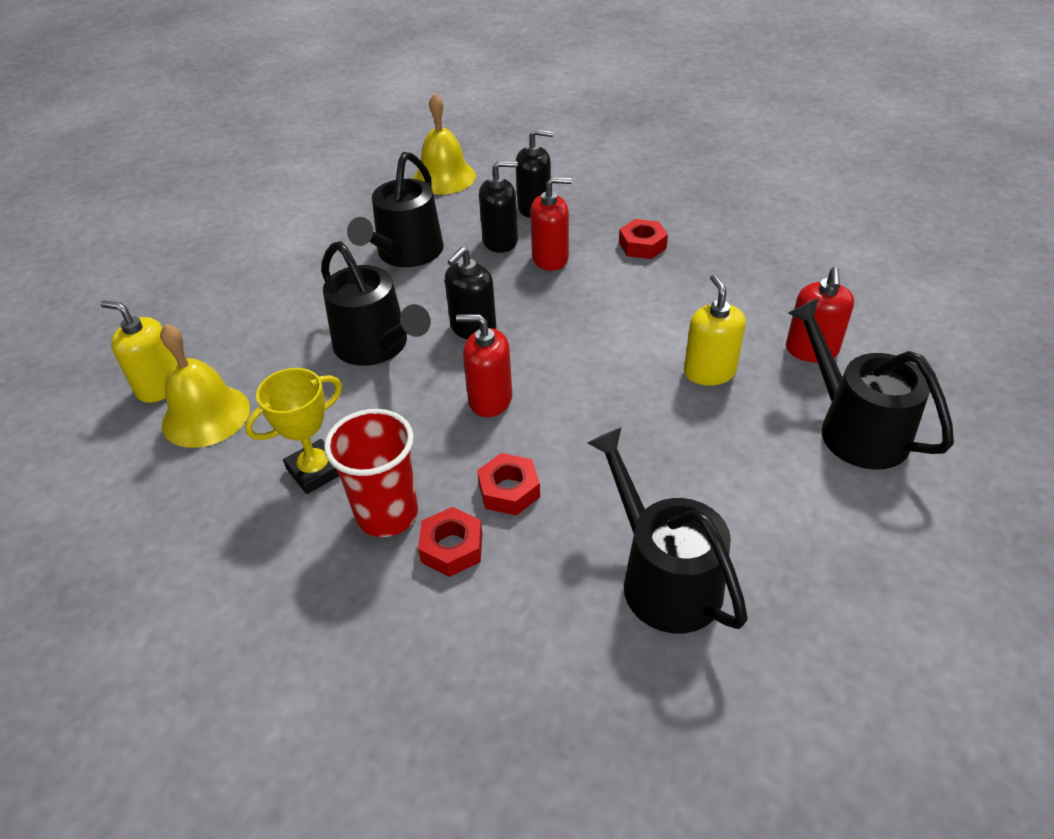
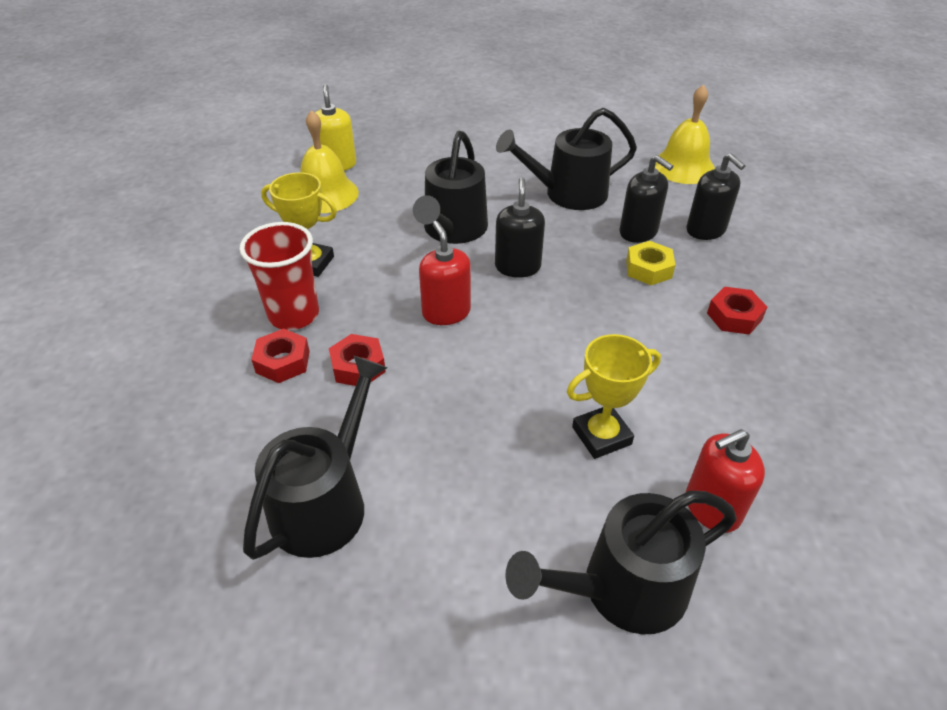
camera: 55 degrees right, 0 degrees up
black soap dispenser [445,247,496,340] -> black soap dispenser turned 90 degrees clockwise [495,178,545,278]
red soap dispenser [530,177,572,271] -> yellow nut [626,241,676,285]
yellow soap dispenser [684,274,746,386] -> yellow trophy [567,334,661,459]
black watering can [788,298,954,470] -> black watering can turned 135 degrees counterclockwise [505,491,737,634]

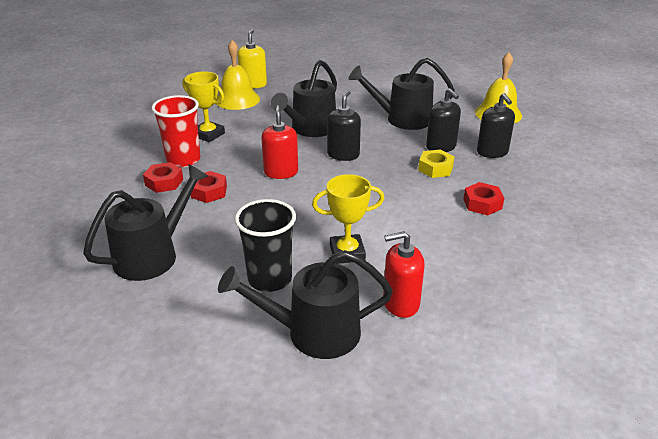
camera: 15 degrees right, 10 degrees down
none -> black cup [235,199,296,292]

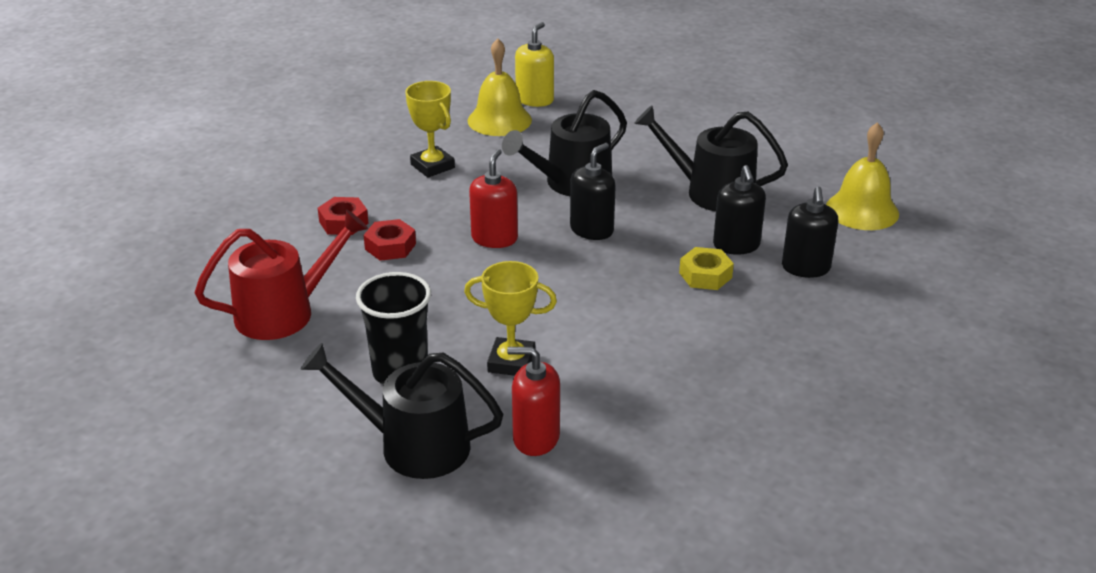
camera: 20 degrees right, 0 degrees up
black watering can [83,164,208,281] -> red watering can [195,209,368,340]
red cup [151,95,201,167] -> none
red nut [463,182,504,215] -> none

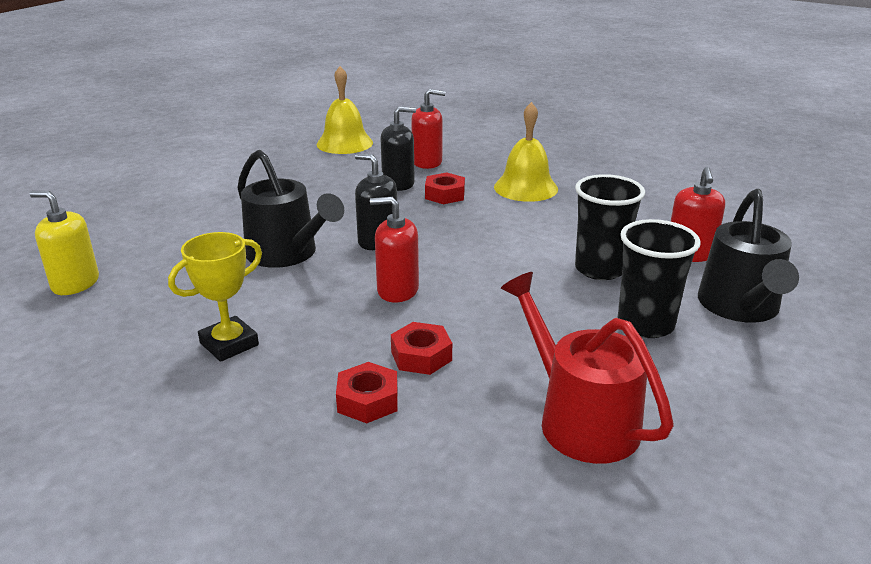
camera: 95 degrees left, 5 degrees down
yellow trophy [464,261,557,376] -> black cup [575,174,645,280]
yellow bell [468,38,532,136] -> yellow bell moved to [494,102,558,202]
black watering can [634,105,788,212] -> none
yellow nut [679,247,734,290] -> red nut [425,172,465,204]
black soap dispenser [782,187,838,278] -> red soap dispenser [411,89,445,169]

